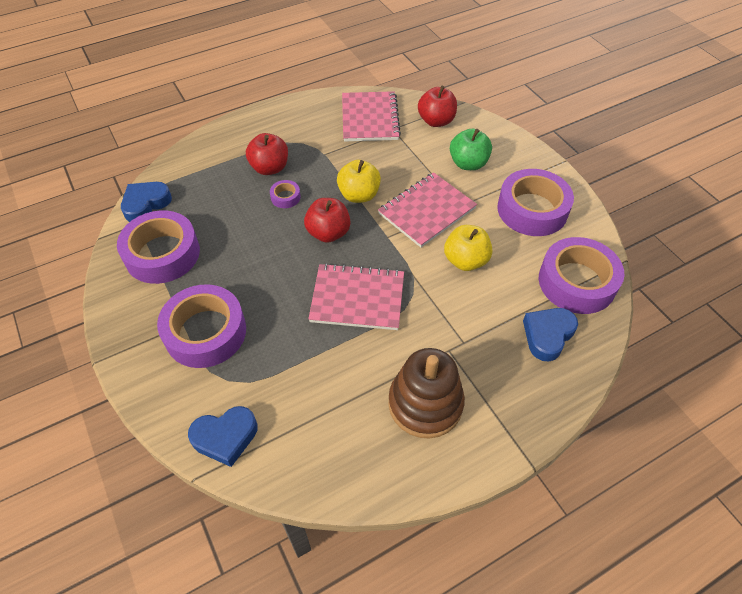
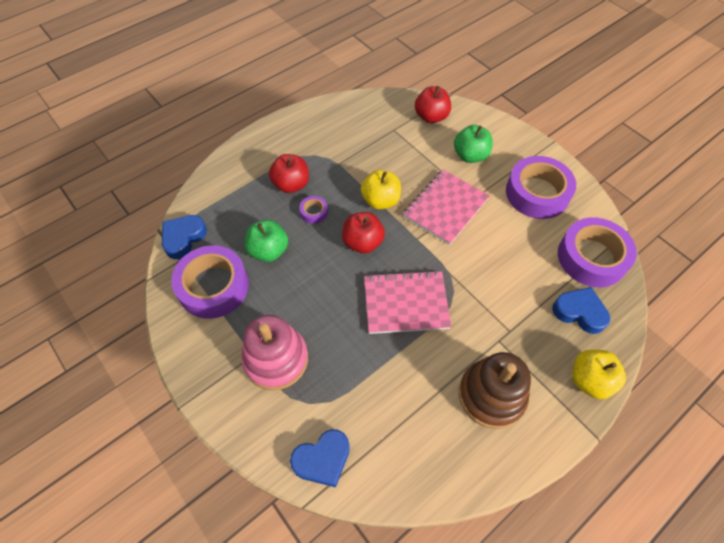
camera: 10 degrees left, 5 degrees up
purple tape [157,284,246,368] -> pink stacking toy [241,315,308,390]
pink notebook [342,91,401,142] -> none
yellow apple [444,225,492,271] -> yellow apple moved to [572,350,626,399]
blue heart [523,308,578,361] -> blue heart turned 90 degrees clockwise [552,287,610,334]
none -> green apple [245,220,288,262]

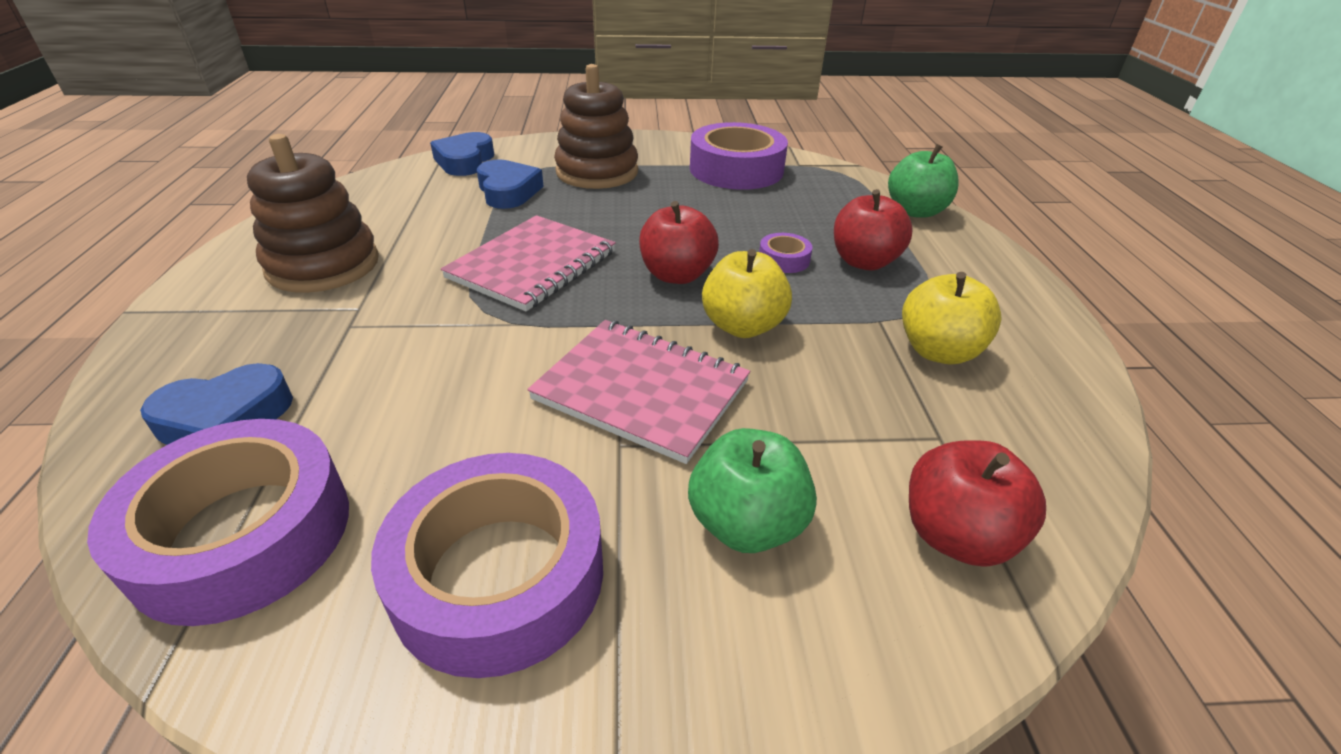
camera: 125 degrees right, 20 degrees down
blue heart [162,215,207,259] -> blue heart moved to [477,159,544,209]
pink stacking toy [241,315,308,390] -> brown stacking toy [554,64,638,189]
green apple [245,220,288,262] -> green apple moved to [888,144,959,218]
pink notebook [403,170,490,245] -> pink notebook turned 45 degrees counterclockwise [527,320,750,464]
yellow apple [572,350,626,399] -> yellow apple moved to [902,272,1002,364]

